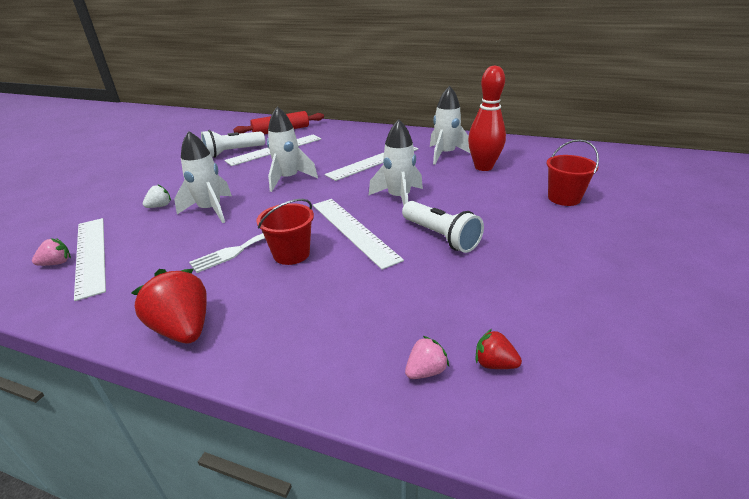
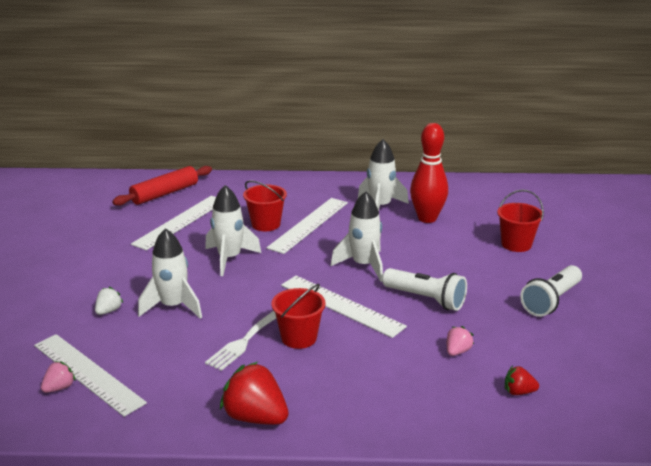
camera: 20 degrees left, 5 degrees down
white flashlight [201,130,265,158] -> white flashlight moved to [520,265,582,317]
pink strawberry [405,336,449,379] -> pink strawberry moved to [447,326,474,356]
none -> red bucket [243,180,287,231]

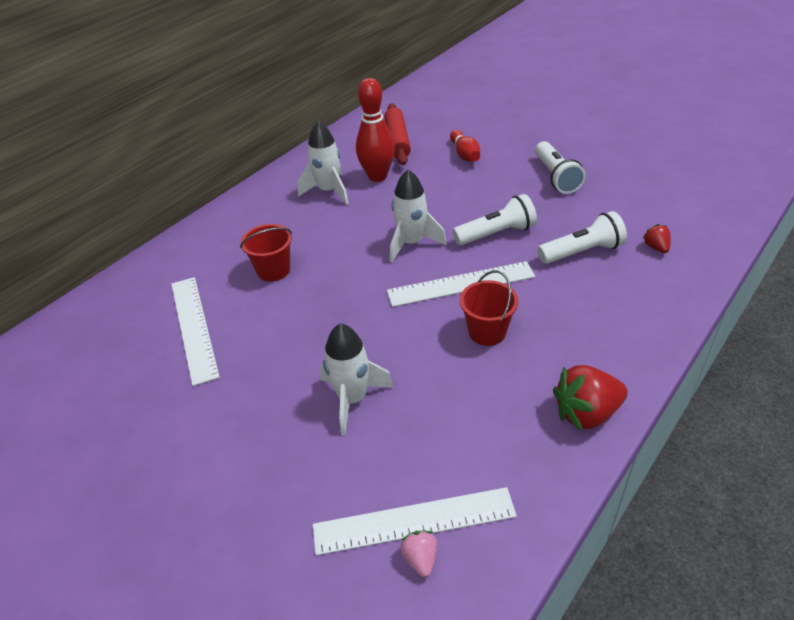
camera: 50 degrees left, 15 degrees up
white strawberry [95,287,123,315] -> none
red rolling pin [112,166,212,206] -> red rolling pin moved to [384,103,411,165]
white rocket [205,185,261,276] -> none
white fork [205,311,276,371] -> none
white ruler [267,198,348,254] -> none
pink strawberry [447,326,474,356] -> white flashlight [537,211,627,264]
red bucket [497,190,544,252] -> red bowling pin [450,130,480,162]
red strawberry [505,366,539,395] -> red strawberry turned 120 degrees clockwise [642,224,671,253]

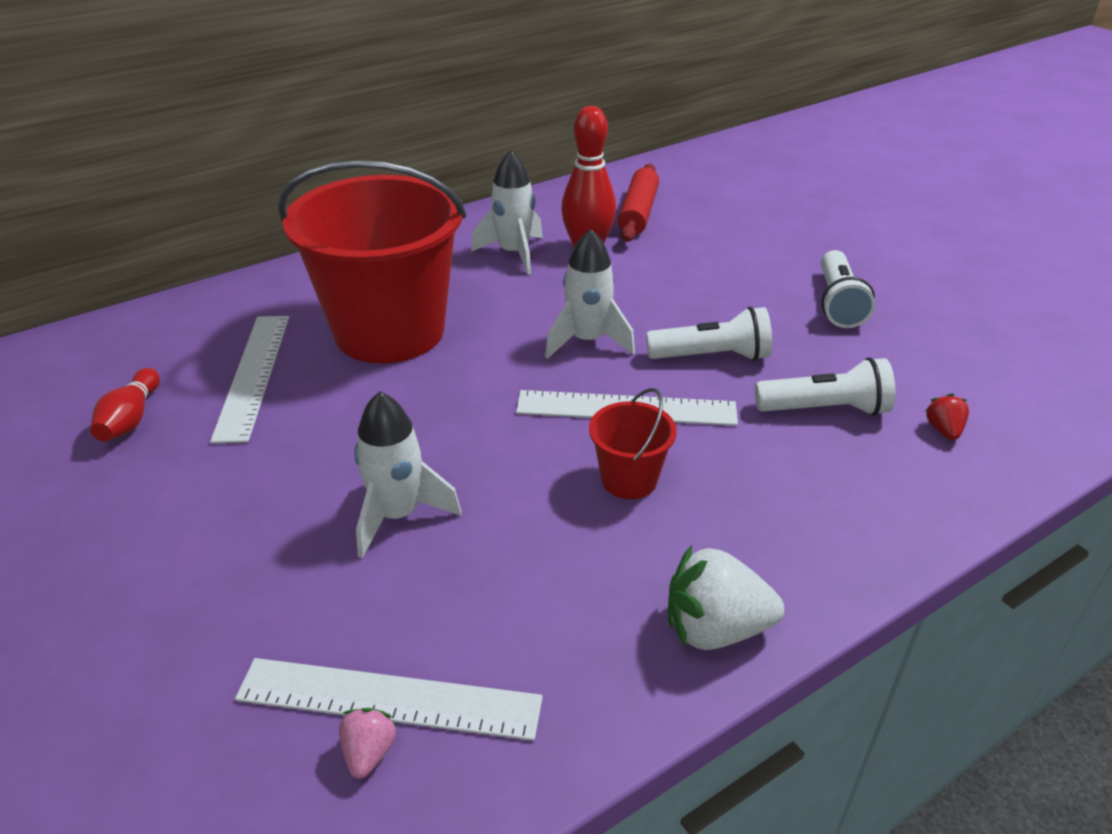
camera: 15 degrees right, 5 degrees down
red bucket [240,224,292,282] -> red bucket [278,160,466,363], size x2.37
red bowling pin [450,130,480,162] -> red bowling pin moved to [90,368,160,441]
red strawberry [553,365,628,432] -> white strawberry [668,545,784,650]

